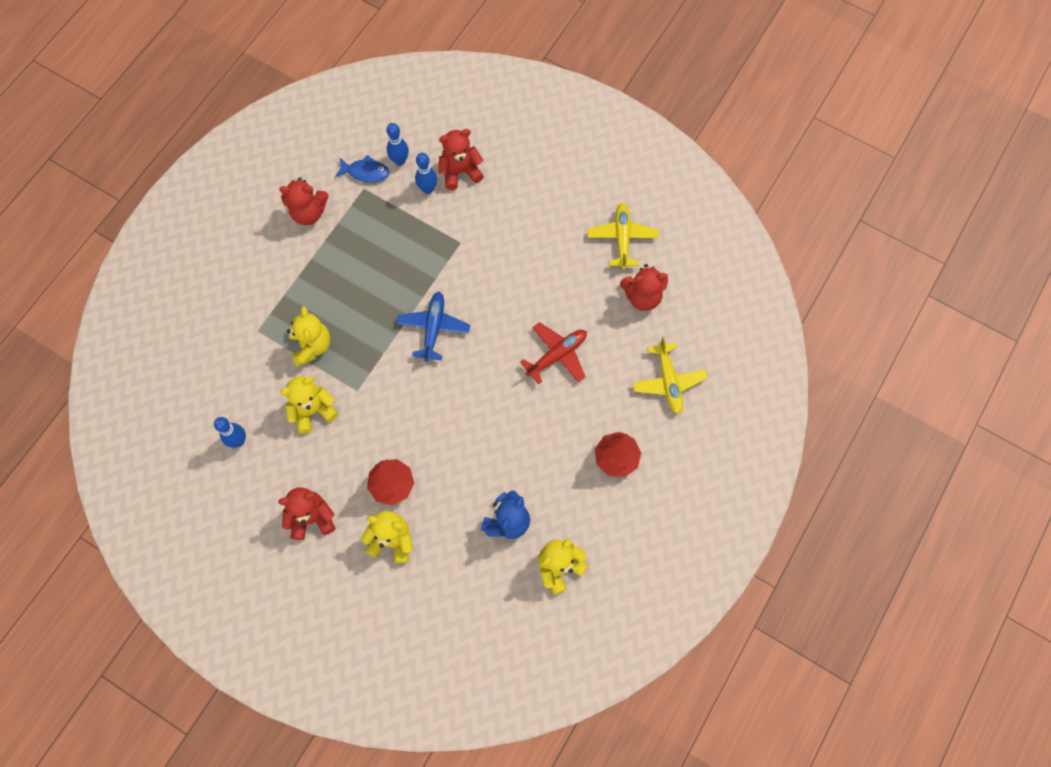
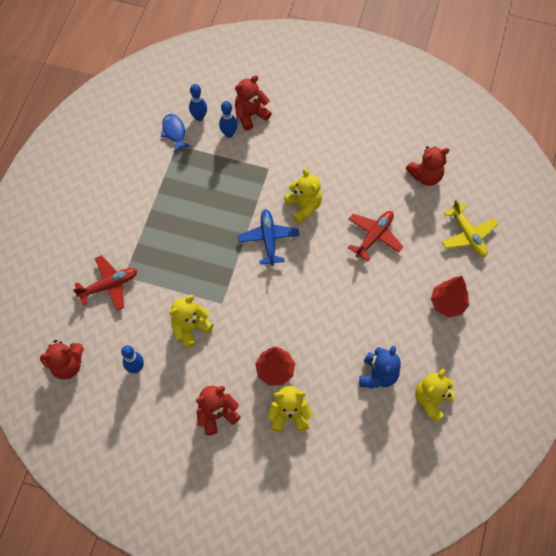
camera: 15 degrees left, 5 degrees down
red teddy bear [280,178,329,225] -> red teddy bear moved to [40,340,84,380]
yellow teddy bear [287,306,330,366] -> yellow teddy bear moved to [285,168,322,224]
blue fish [335,155,389,183] -> blue fish turned 105 degrees counterclockwise [161,114,191,153]
yellow plane [588,203,659,269] -> none
none -> red plane [73,255,137,311]

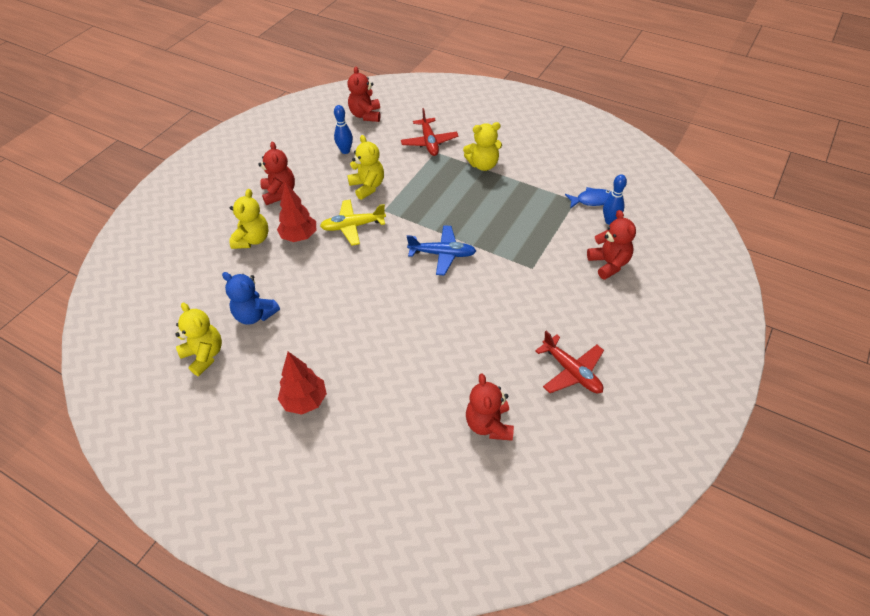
camera: 105 degrees right, 15 degrees down
blue bowling pin [219,101,237,138] -> none
yellow teddy bear [285,168,322,224] -> yellow teddy bear moved to [463,122,502,171]
red plane [348,211,403,261] -> red plane moved to [535,331,604,393]
yellow plane [442,199,498,257] -> yellow plane moved to [320,199,386,245]

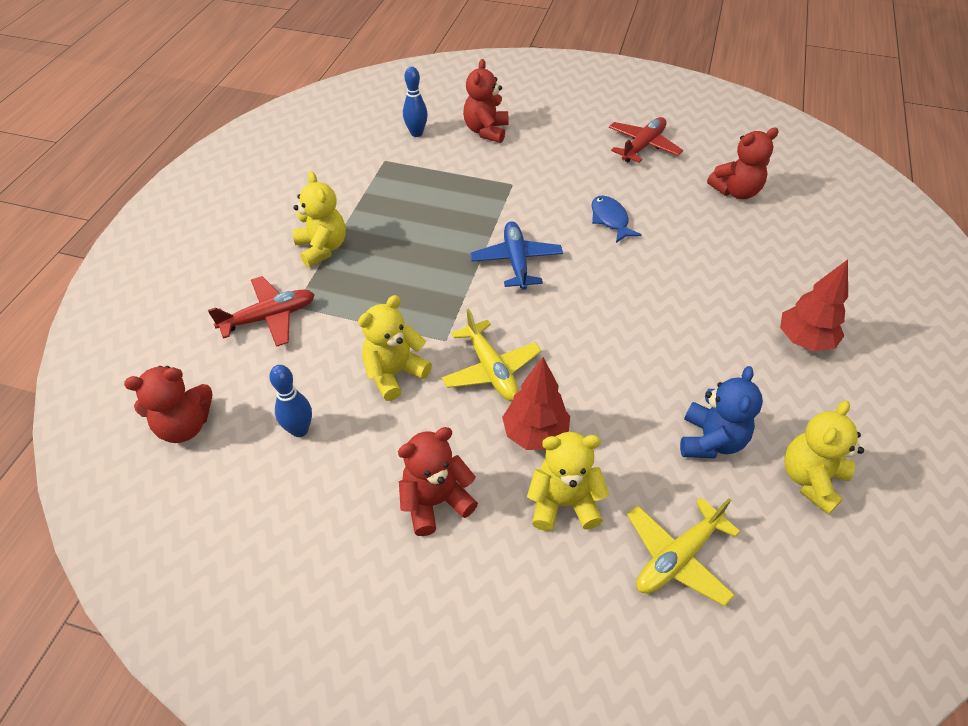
camera: 105 degrees left, 0 degrees up
blue fish [565,187,612,208] -> blue fish moved to [592,196,642,243]
red teddy bear [587,210,636,280] -> red teddy bear turned 45 degrees counterclockwise [463,59,509,143]
none -> yellow plane [627,497,740,606]

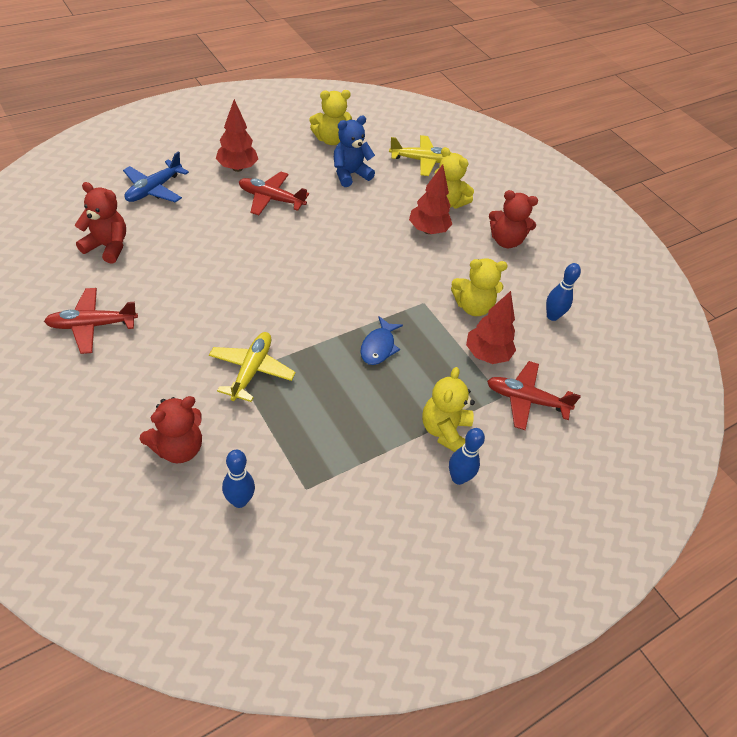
camera: 145 degrees left, 0 degrees up
red teddy bear [124,366,213,443] -> none
yellow plane [442,309,541,401] -> yellow plane moved to [209,332,296,402]
blue plane [470,221,563,290] -> blue plane moved to [123,151,189,202]
blue fish [592,196,642,243] -> blue fish moved to [360,316,403,365]
none -> red plane [239,172,309,215]
none -> blue bowling pin [449,428,485,485]
none -> red tree [466,291,516,364]

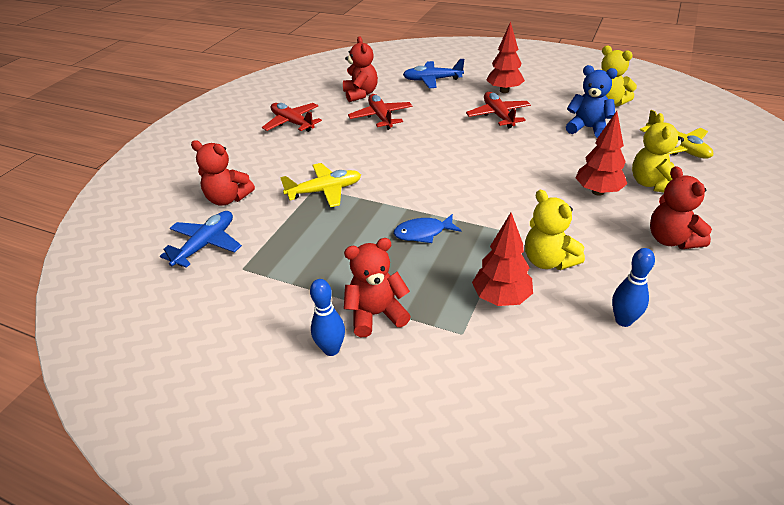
camera: 65 degrees right, 10 degrees down
blue bowling pin [222,450,255,508] -> blue plane [160,211,242,268]
yellow teddy bear [422,367,475,452] -> red teddy bear [344,238,411,337]
red plane [487,361,581,430] -> red plane moved to [348,94,412,130]

